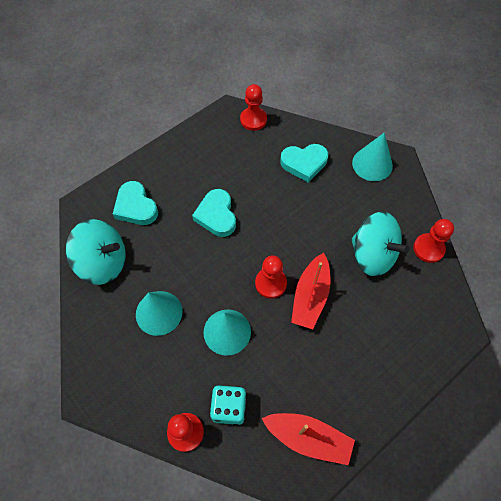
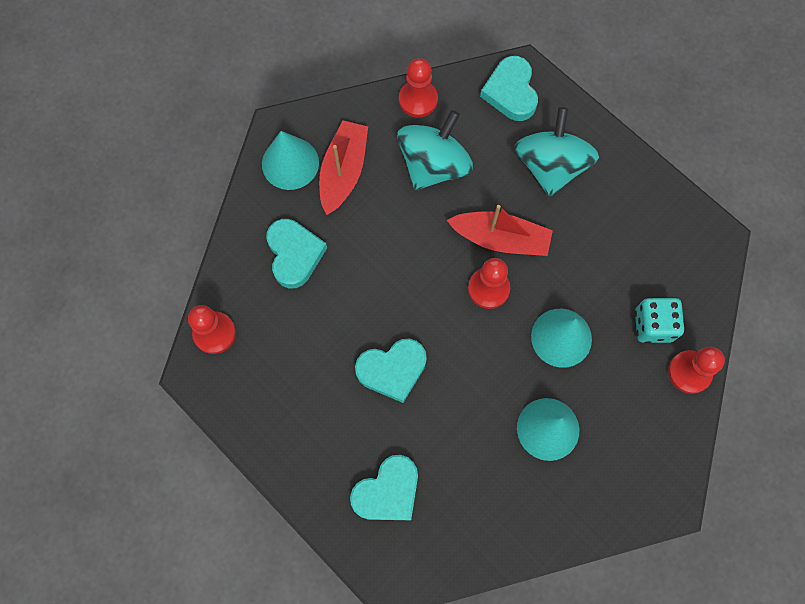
camera: 95 degrees left, 10 degrees up
turquoise spinning top [66,219,126,285] -> turquoise spinning top moved to [514,107,599,197]
red boat [262,413,355,465] -> red boat moved to [319,120,368,215]
none -> turquoise heart [480,56,538,121]

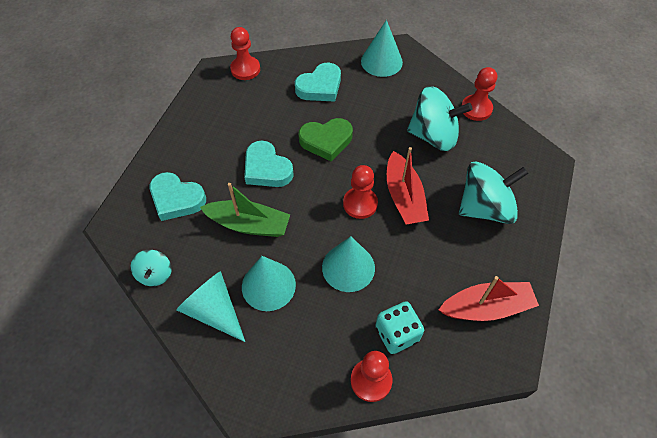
camera: 65 degrees right, 15 degrees down
red boat [319,120,368,215] -> red boat moved to [439,276,539,321]
turquoise heart [480,56,538,121] -> none
none -> turquoise spinning top [130,250,172,286]
none -> turquoise cone [176,271,245,342]
none -> green boat [200,183,290,237]
none -> green heart [299,118,353,162]

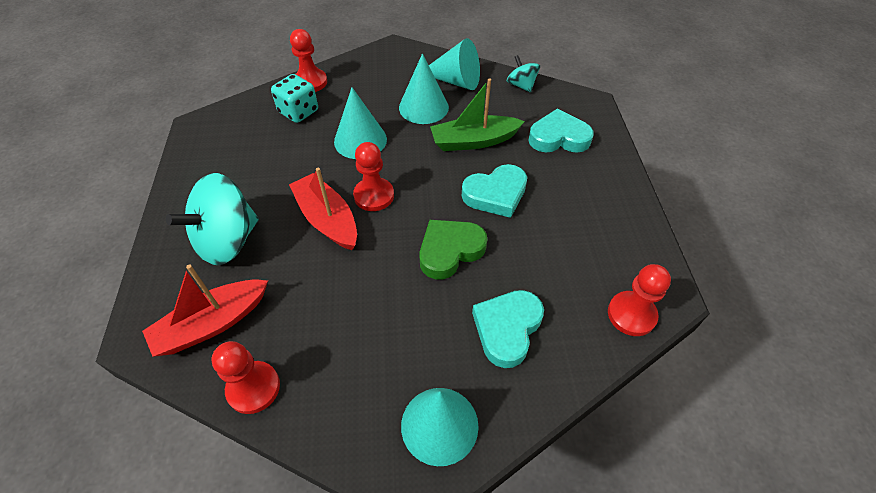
camera: 155 degrees right, 5 degrees down
turquoise heart [244,141,294,187] -> turquoise heart turned 135 degrees clockwise [462,164,527,218]
turquoise spinning top [407,86,473,151] -> none
red boat [439,276,539,321] -> red boat moved to [142,264,268,357]

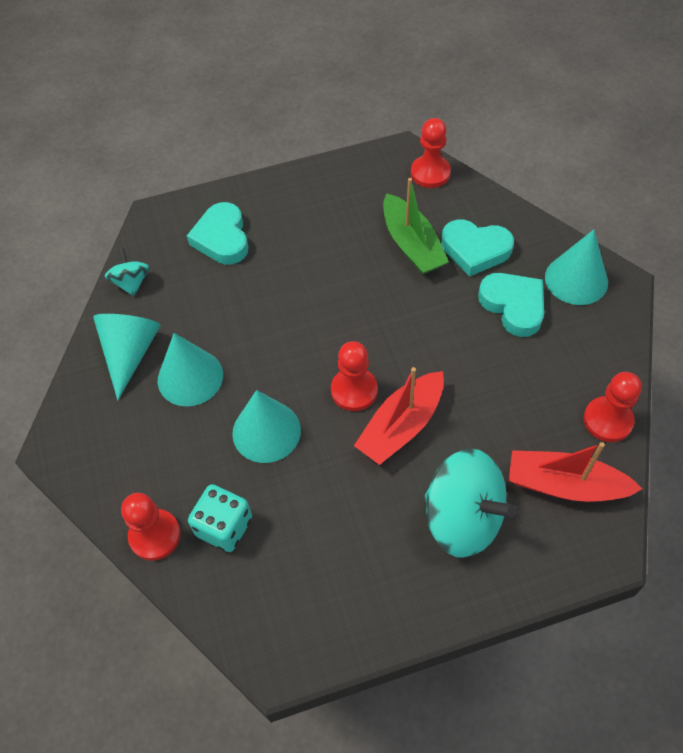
camera: 100 degrees left, 5 degrees up
red boat [142,264,268,357] -> red boat turned 150 degrees clockwise [509,442,642,502]
green heart [420,220,487,280] -> none
green boat [430,78,525,151] -> green boat moved to [383,178,449,275]
turquoise heart [462,164,527,218] -> turquoise heart moved to [478,273,544,337]
turquoise spinning top [507,55,540,92] -> turquoise spinning top turned 120 degrees clockwise [104,248,150,297]

